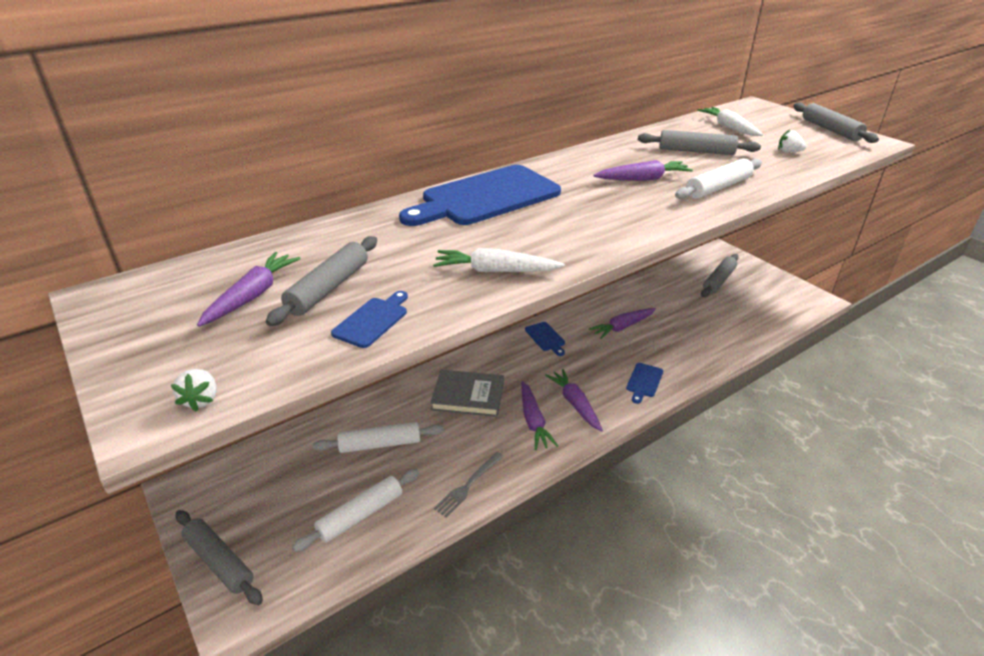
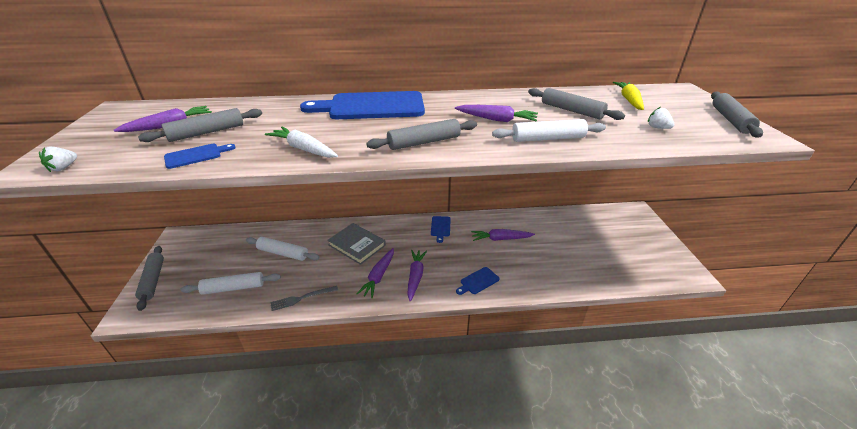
camera: 30 degrees right, 0 degrees up
white carrot [697,107,763,136] -> yellow carrot [613,82,644,110]
grey rolling pin [701,254,739,297] -> grey rolling pin moved to [366,119,477,150]

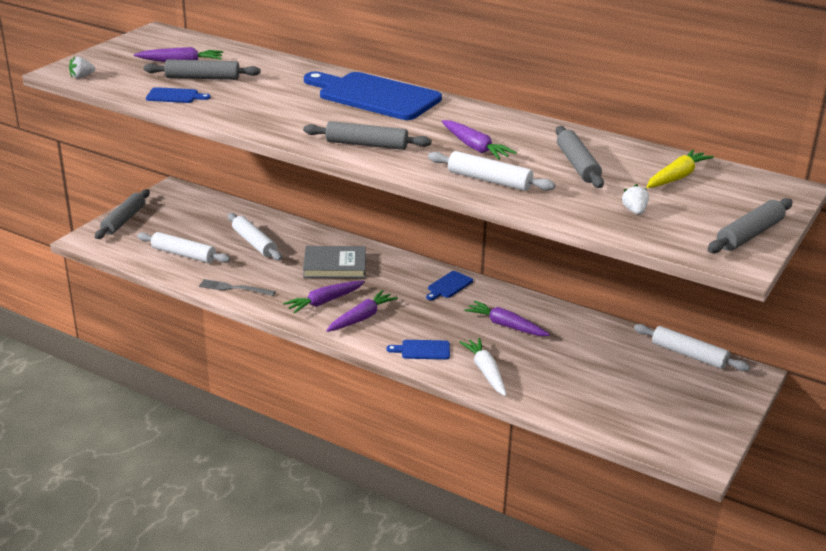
camera: 35 degrees right, 5 degrees down
white carrot [265,127,338,158] -> white carrot moved to [459,338,506,396]
grey book [327,223,386,265] -> grey book turned 75 degrees counterclockwise [303,246,366,278]
none -> white rolling pin [634,324,750,371]

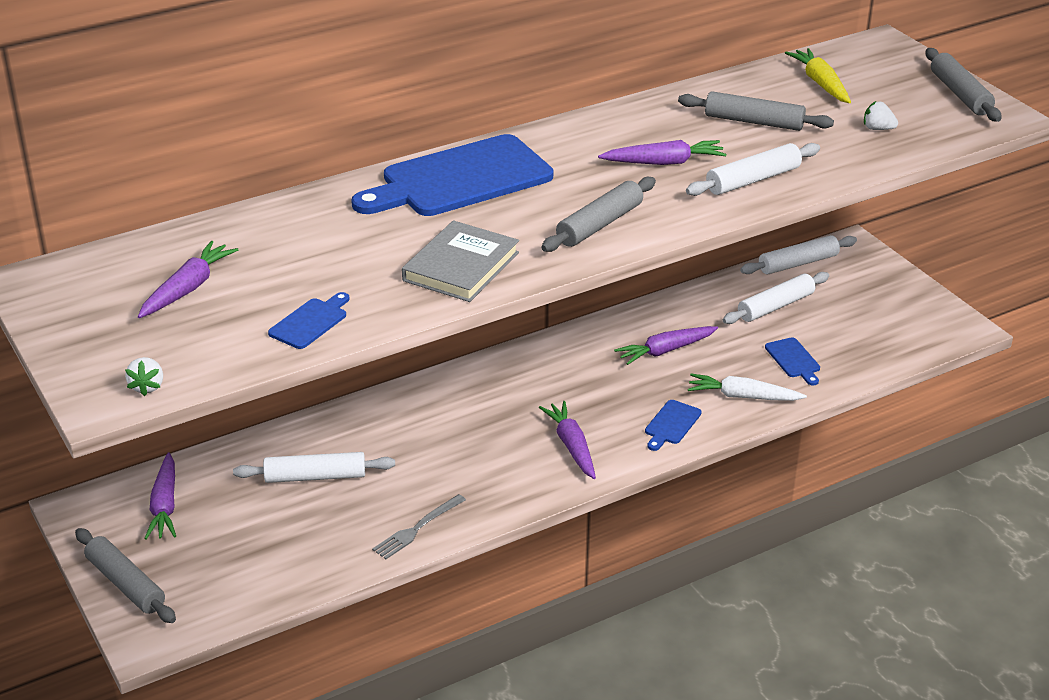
camera: 60 degrees left, 5 degrees up
white rolling pin [137,232,230,263] -> white rolling pin moved to [723,272,829,324]
grey rolling pin [144,59,261,80] -> none
purple carrot [283,281,365,314] -> purple carrot moved to [144,452,176,540]
grey book [303,246,366,278] -> grey book moved to [402,220,519,302]
blue cutting board [426,271,473,300] -> blue cutting board moved to [765,337,820,386]

